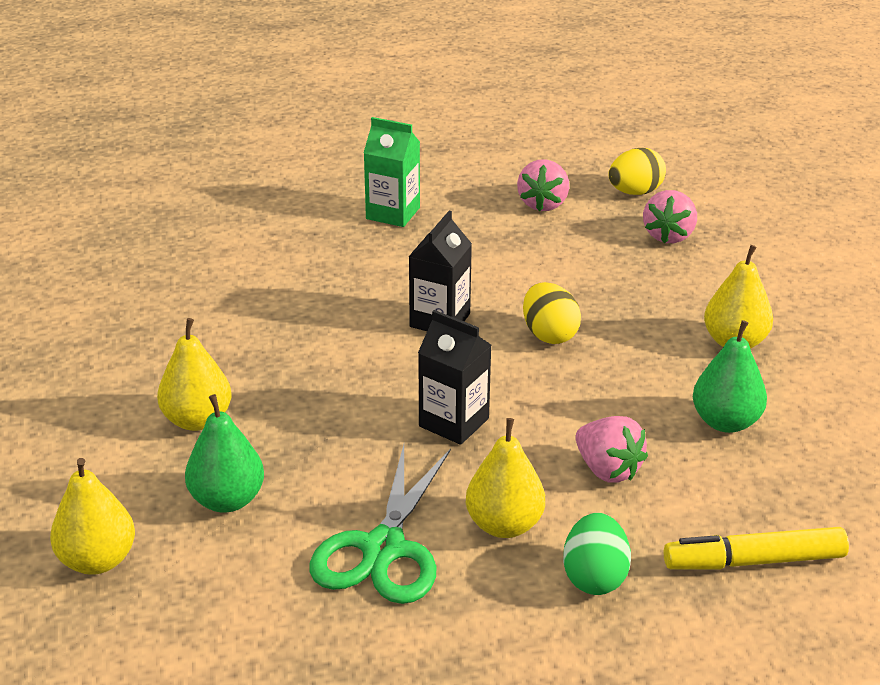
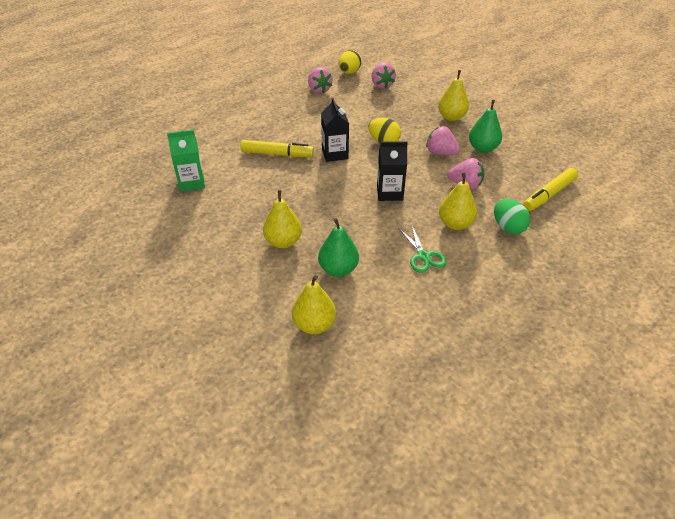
camera: 35 degrees left, 10 degrees up
green scissors [309,445,451,604] -> green scissors [398,226,447,273], size x0.60
green carton [364,117,420,227] -> green carton moved to [167,130,205,191]
none -> yellow marker [241,140,314,157]
none -> pink strawberry [426,126,460,155]

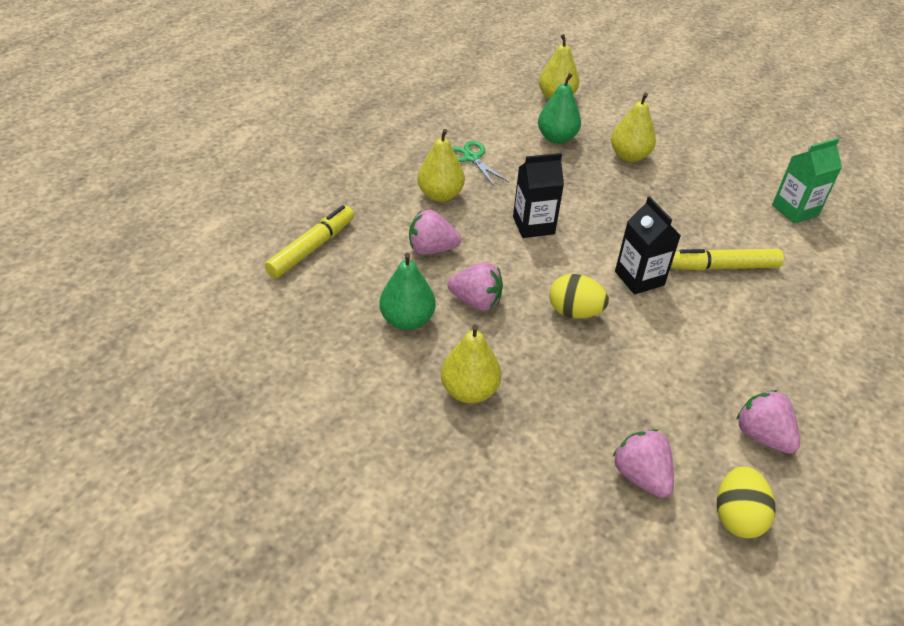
camera: 165 degrees right, 0 degrees up
green egg [494,199,530,234] -> none

